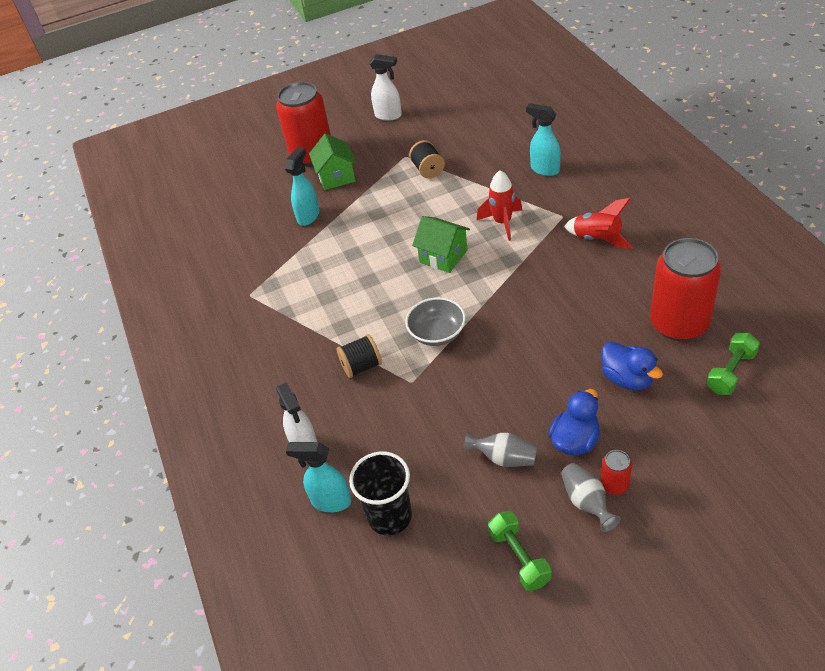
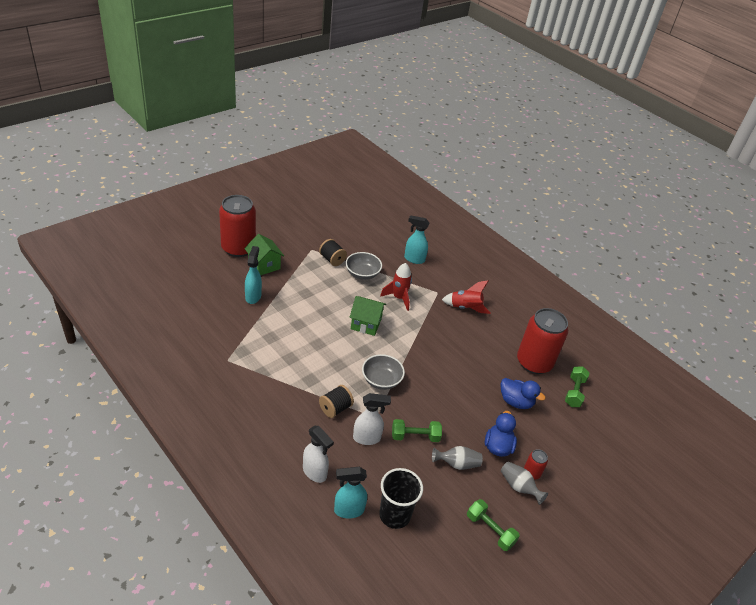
camera: 30 degrees left, 5 degrees down
white spray bottle [369,54,402,121] -> white spray bottle moved to [353,393,391,445]
none -> grey bowl [346,252,382,280]
none -> green dumbbell [392,419,442,442]

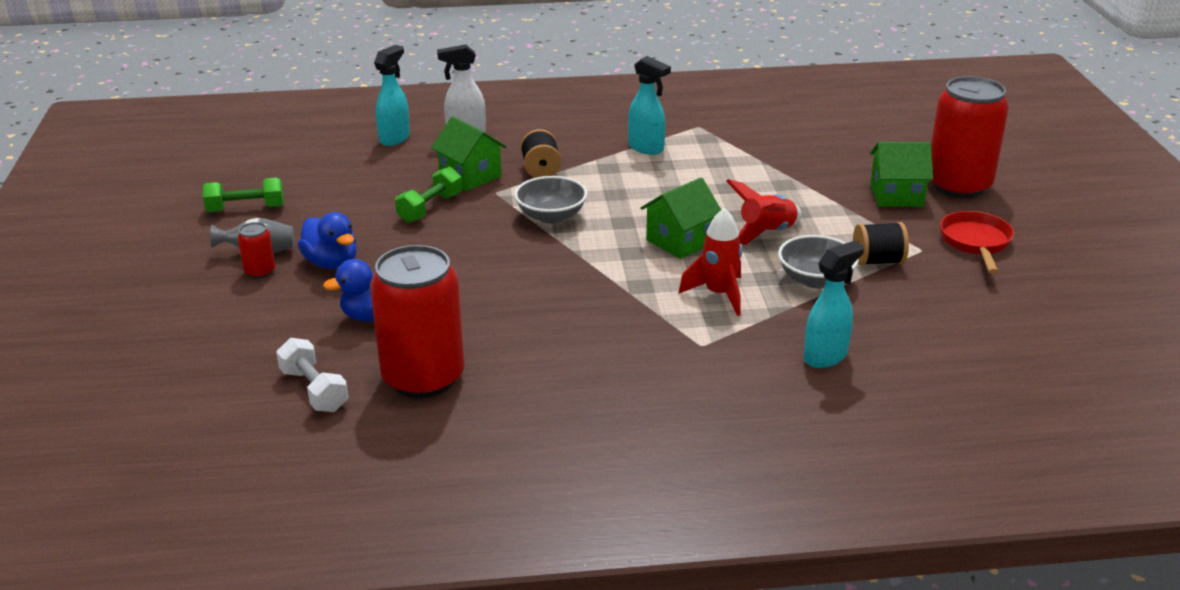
camera: 130 degrees right, 10 degrees down
turquoise spray bottle [245,246,262,304] -> turquoise spray bottle moved to [628,56,671,155]
white spray bottle [353,393,391,445] -> green house [431,116,506,191]
black cup [379,468,423,529] -> none
grey vase [432,446,483,470] -> none
red rocket [442,280,491,314] -> red rocket moved to [726,179,802,245]
green dumbbell [565,366,590,407] -> white dumbbell [276,338,348,412]
none -> red pan [940,211,1014,274]

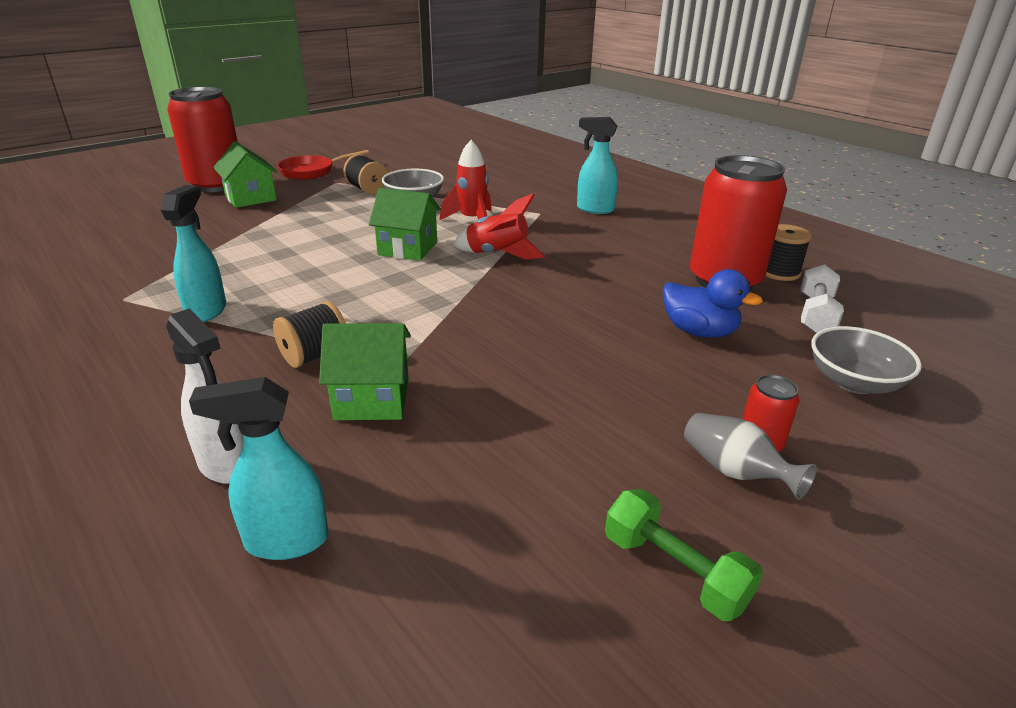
camera: 125 degrees left, 0 degrees up
blue duck [298,212,357,269] -> none
green dumbbell [395,166,462,223] -> none
green house [431,116,506,191] -> green house turned 75 degrees clockwise [319,323,411,420]
grey bowl [514,176,587,224] -> grey bowl moved to [811,326,922,394]
red rocket [726,179,802,245] -> red rocket moved to [453,193,545,260]
turquoise spray bottle [804,241,864,368] -> turquoise spray bottle moved to [577,117,618,214]
none -> black spool [766,224,812,281]

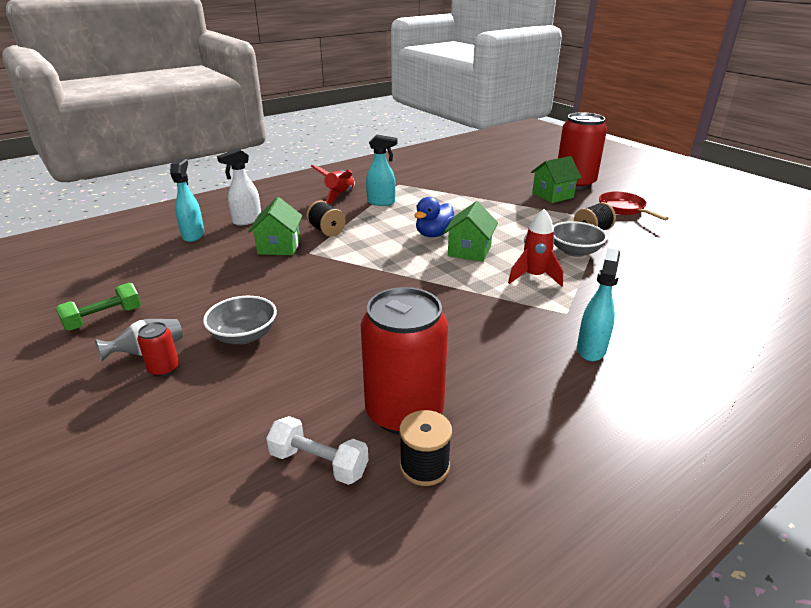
camera: 95 degrees right, 0 degrees up
red rocket [453,193,545,260] -> red rocket moved to [311,165,355,204]
blue duck [663,269,763,338] -> blue duck moved to [414,197,454,237]
grey bowl [811,326,922,394] -> grey bowl moved to [203,296,277,344]

